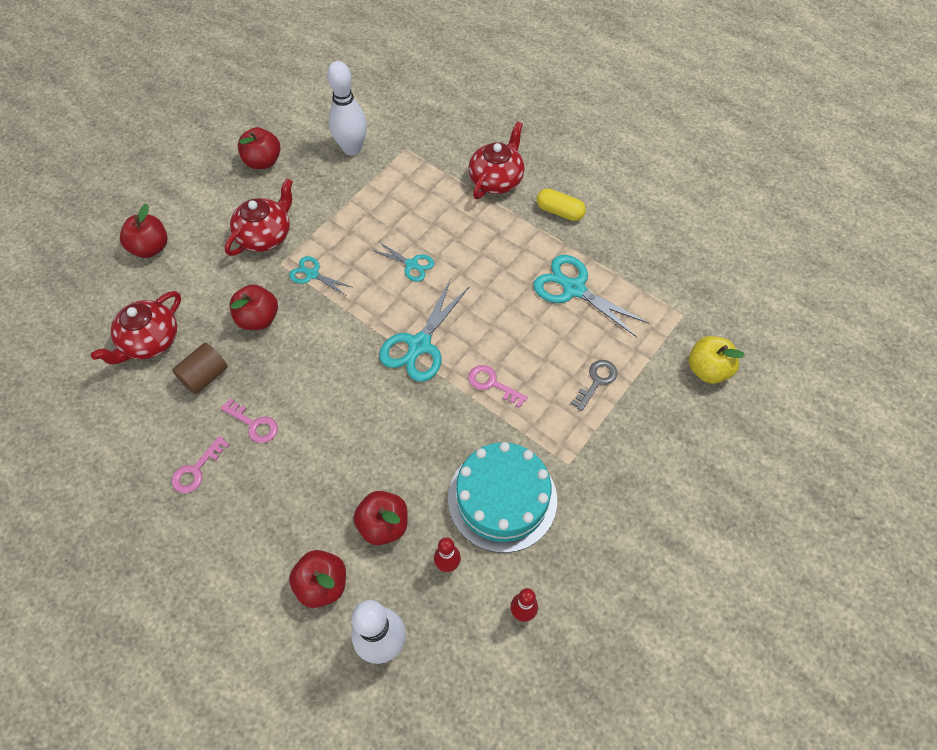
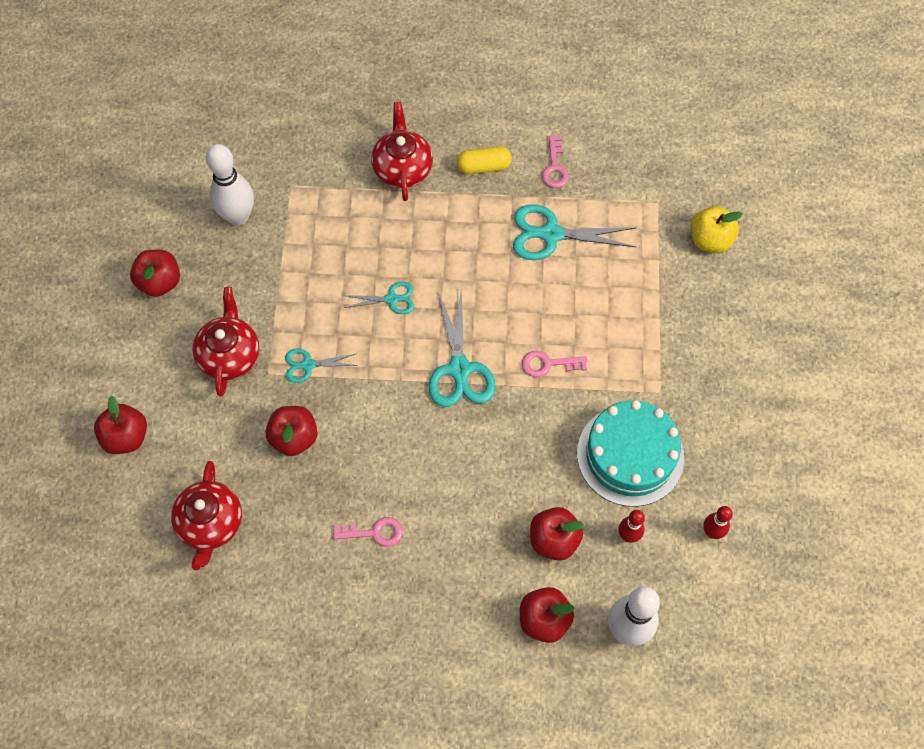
camera: 35 degrees left, 5 degrees up
brown cylinder [172,343,228,394] -> none
pink key [172,436,230,493] -> pink key moved to [542,135,569,188]
grey key [570,360,618,411] -> none

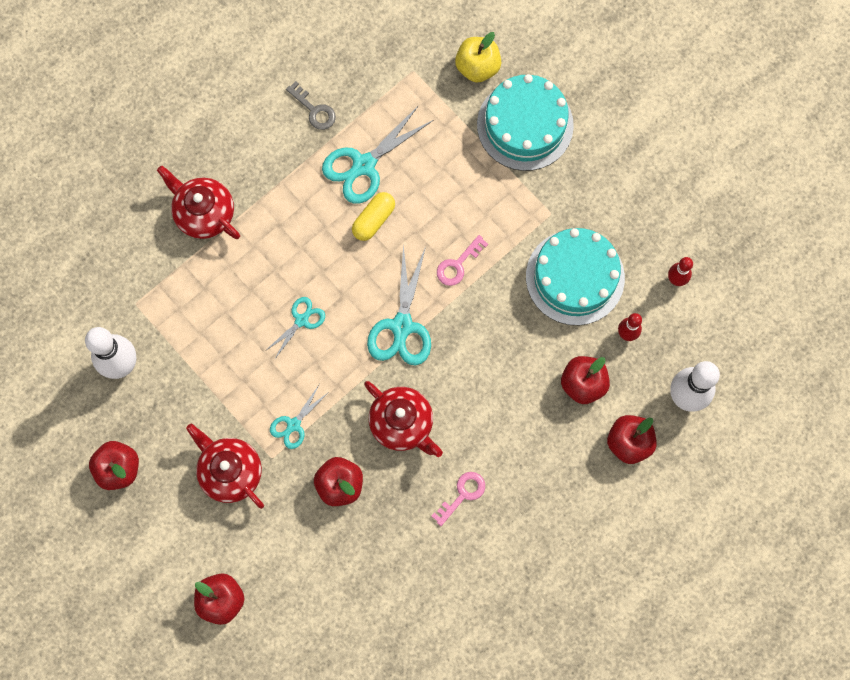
camera: 45 degrees left, 10 degrees up
red teapot [171,461,242,570] -> red teapot moved to [364,381,443,457]
turquoise scissors [429,290,496,407] -> turquoise scissors turned 60 degrees clockwise [367,244,431,366]
yellow capsule [457,147,512,174] -> yellow capsule moved to [352,192,395,241]
pink key [542,135,569,188] -> grey key [286,81,336,130]
none -> turquoise cake [477,74,574,171]

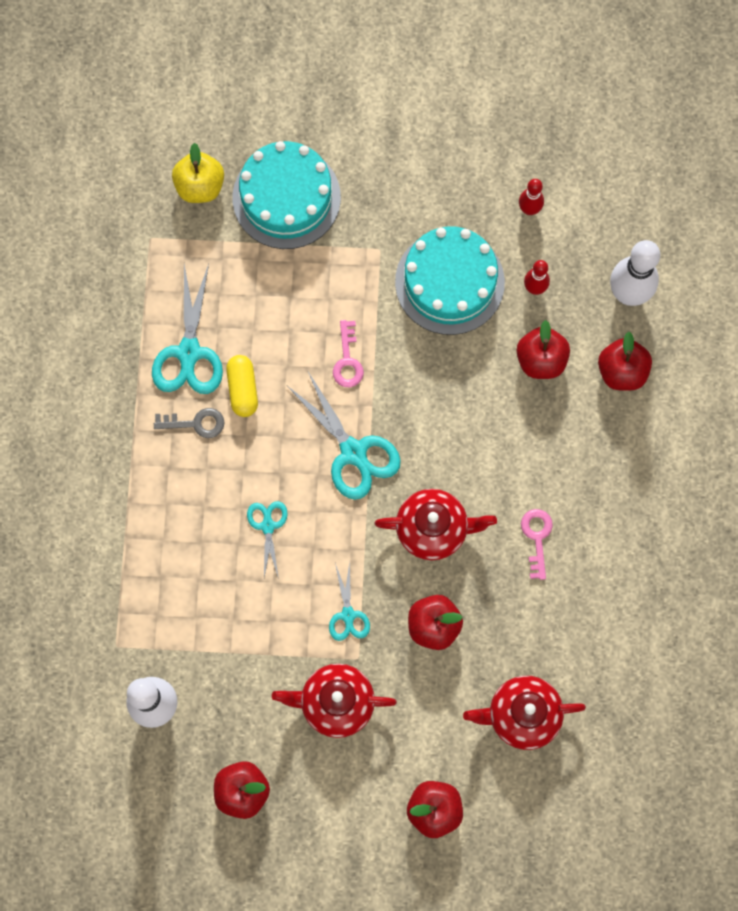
camera: 45 degrees left, 0 degrees up
red teapot [157,166,240,239] -> red teapot moved to [463,676,586,750]
grey key [286,81,336,130] -> grey key moved to [154,408,225,438]

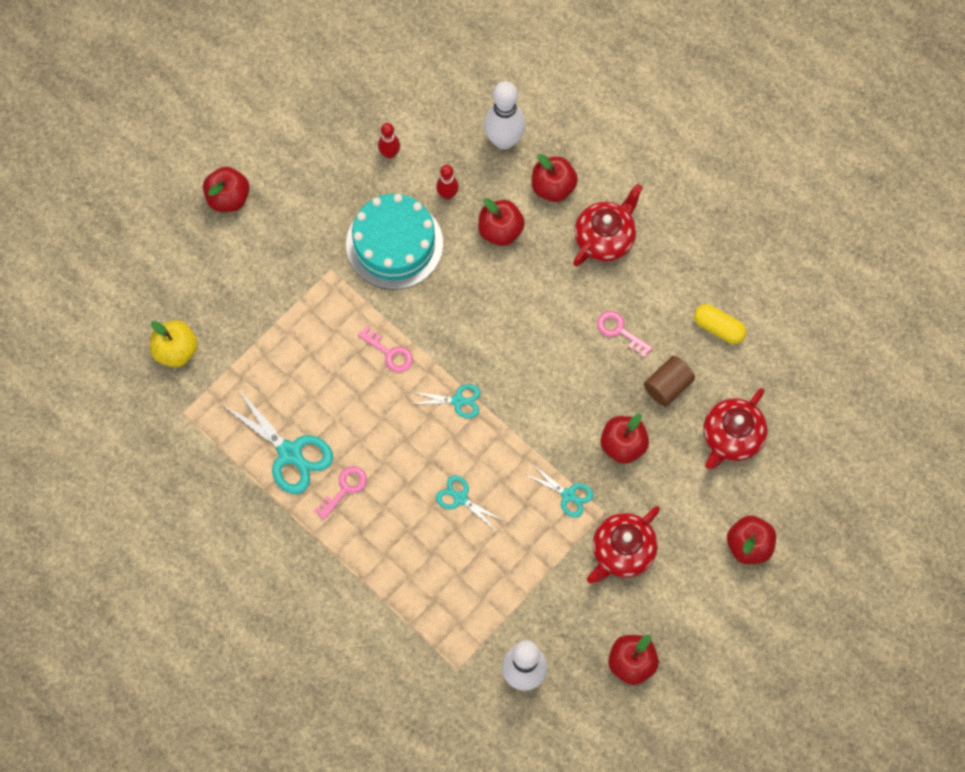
camera: 50 degrees left, 5 degrees down
grey key [154,408,225,438] -> pink key [314,466,367,520]
yellow capsule [226,355,258,417] -> yellow capsule moved to [694,304,746,344]
turquoise cake [232,141,341,249] -> none
turquoise scissors [288,370,401,500] -> turquoise scissors [413,384,480,418], size x0.56
red teapot [374,489,497,560] -> red teapot moved to [573,184,643,267]
none -> red apple [203,167,250,212]
none -> brown cylinder [644,356,695,407]

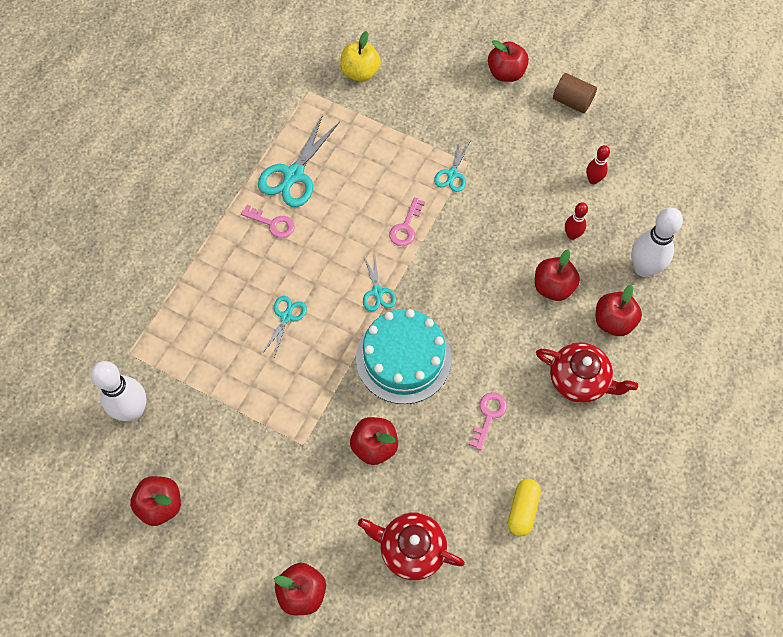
camera: 75 degrees right, 5 degrees down
turquoise cake [346,194,443,290] -> turquoise cake moved to [356,309,452,404]
turquoise scissors [526,464,593,518] -> turquoise scissors moved to [434,139,470,192]
red teapot [587,506,660,584] -> none
brown cylinder [644,356,695,407] -> brown cylinder moved to [553,73,597,113]

